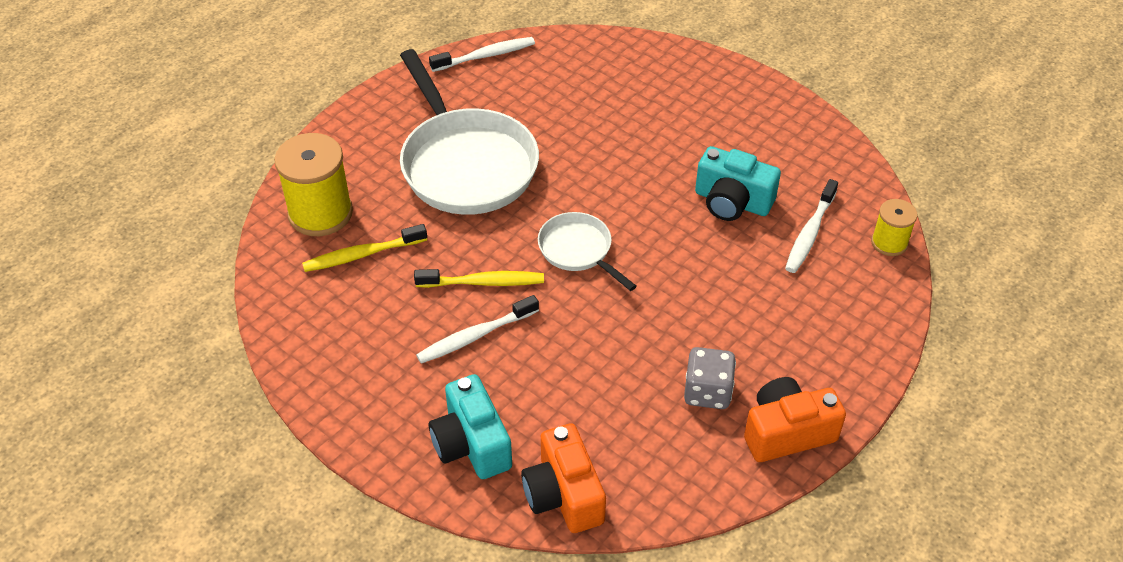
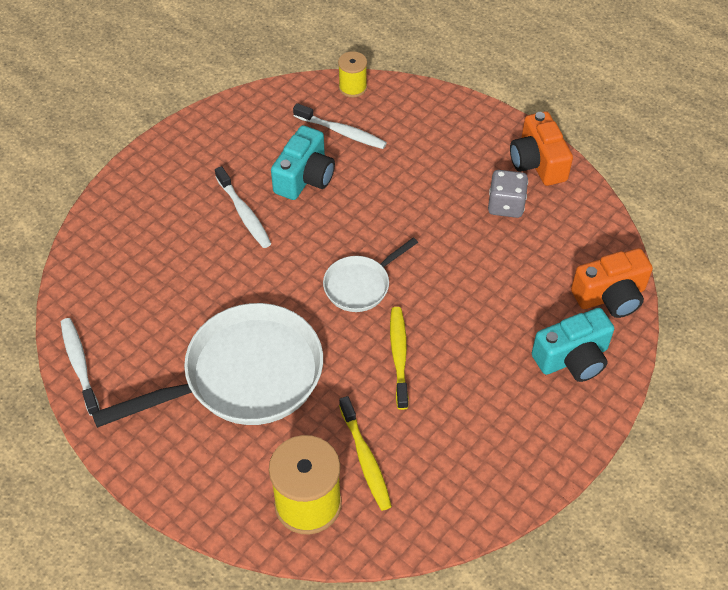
camera: 90 degrees left, 5 degrees up
white toothbrush [416,295,539,364] -> white toothbrush moved to [215,166,271,248]

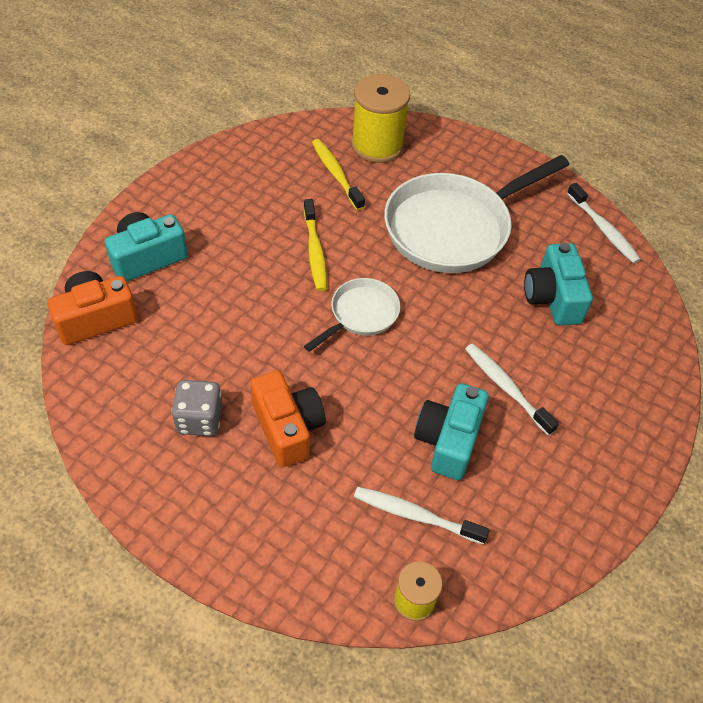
camera: 170 degrees right, 0 degrees up
orange camera [510,111,573,186] -> orange camera moved to [250,371,326,467]
none -> turquoise camera [524,243,593,325]

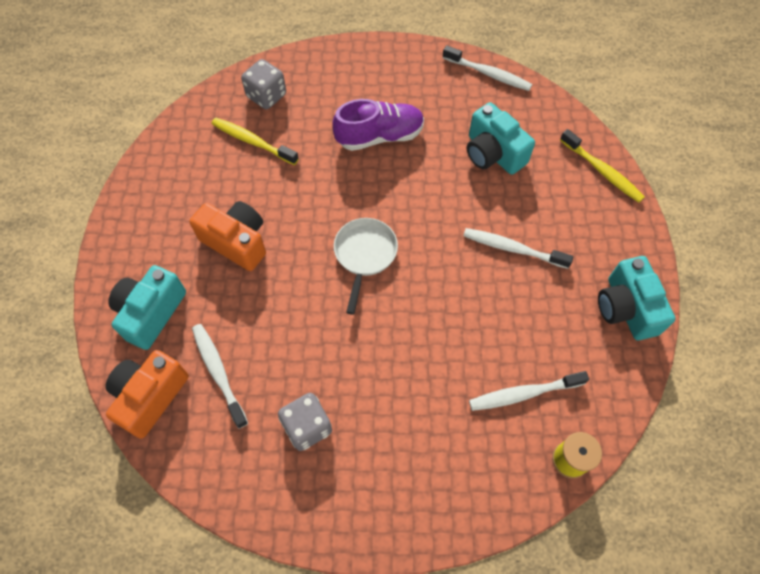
camera: 30 degrees left, 10 degrees up
orange camera [250,371,326,467] -> orange camera moved to [190,201,266,271]
yellow toothbrush [304,199,327,291] -> yellow toothbrush moved to [560,129,645,203]
yellow spool [351,74,410,163] -> grey dice [241,59,286,109]
white pan [384,155,569,273] -> purple shoe [332,99,424,151]
turquoise camera [414,383,489,480] -> turquoise camera moved to [598,256,676,340]
none -> white toothbrush [192,324,248,429]

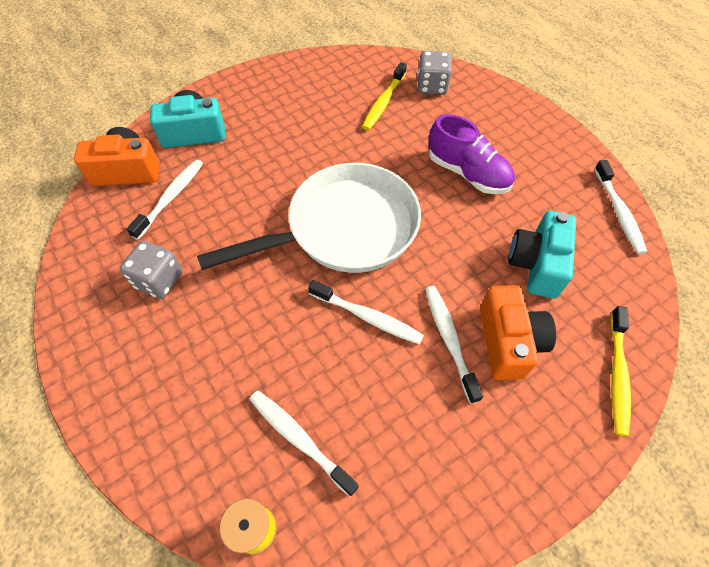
camera: 55 degrees right, 5 degrees down
orange camera [190,201,266,271] -> orange camera moved to [480,285,556,380]
yellow toothbrush [211,118,299,165] -> yellow toothbrush turned 150 degrees counterclockwise [362,62,407,130]
white pan [334,218,398,315] -> white pan [197,163,421,273], size x1.97
turquoise camera [598,256,676,340] -> none
none -> white toothbrush [308,280,424,345]

